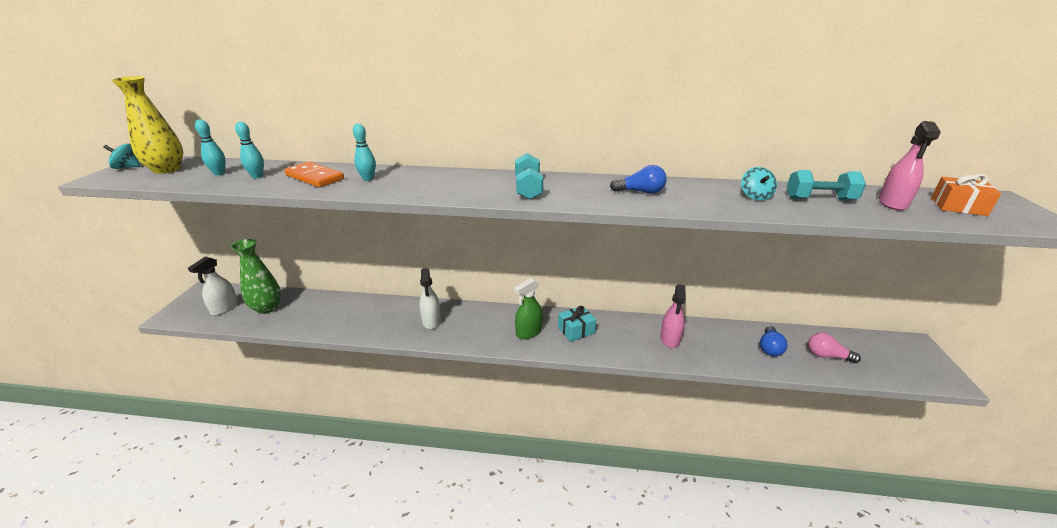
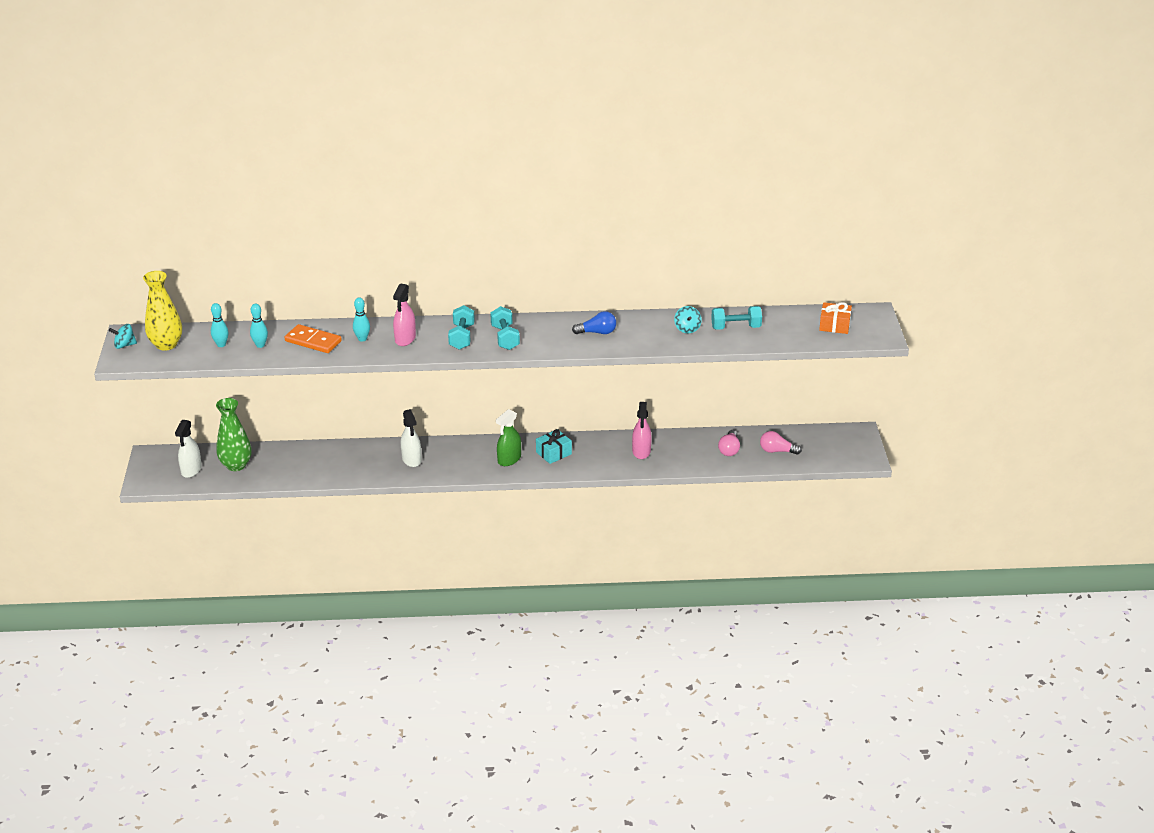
camera: 10 degrees left, 5 degrees up
blue light bulb [760,326,788,356] -> pink light bulb [718,430,740,456]
pink spray bottle [879,121,941,211] -> pink spray bottle moved to [393,283,416,346]
none -> turquoise dumbbell [448,305,475,350]

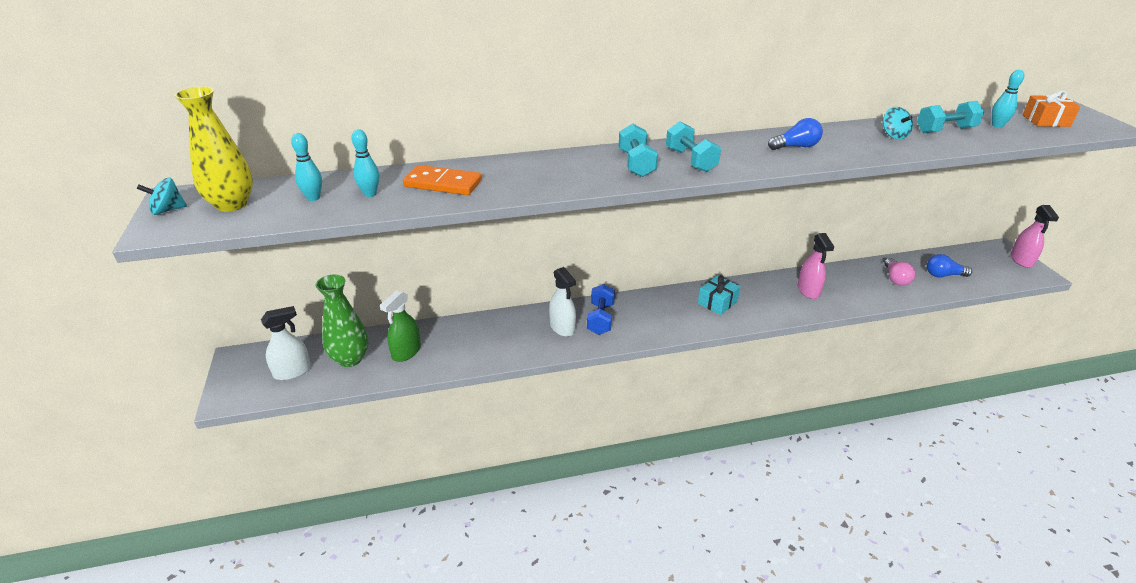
camera: 10 degrees left, 0 degrees up
white spray bottle [175,420,202,478] -> white spray bottle turned 120 degrees counterclockwise [261,306,311,380]
turquoise bowling pin [353,297,370,341] -> turquoise bowling pin moved to [992,70,1024,128]
pink spray bottle [393,283,416,346] -> pink spray bottle moved to [1010,205,1059,268]
green spray bottle [496,409,521,466] -> green spray bottle moved to [380,290,421,362]
pink light bulb [760,431,802,455] -> blue light bulb [927,254,972,278]
none -> blue dumbbell [587,284,615,335]

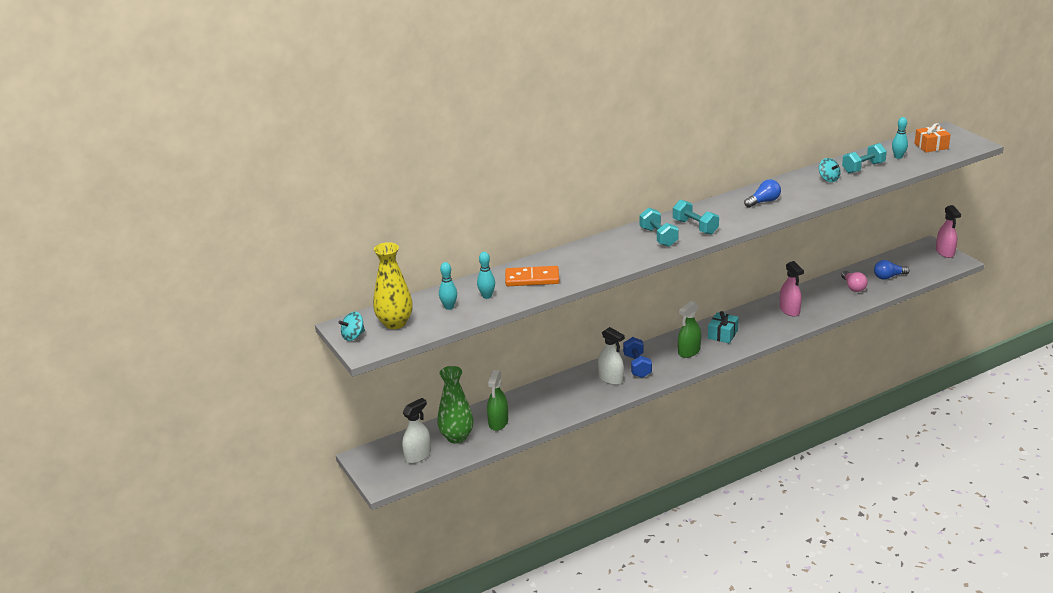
camera: 15 degrees left, 5 degrees down
none -> green spray bottle [678,301,701,358]

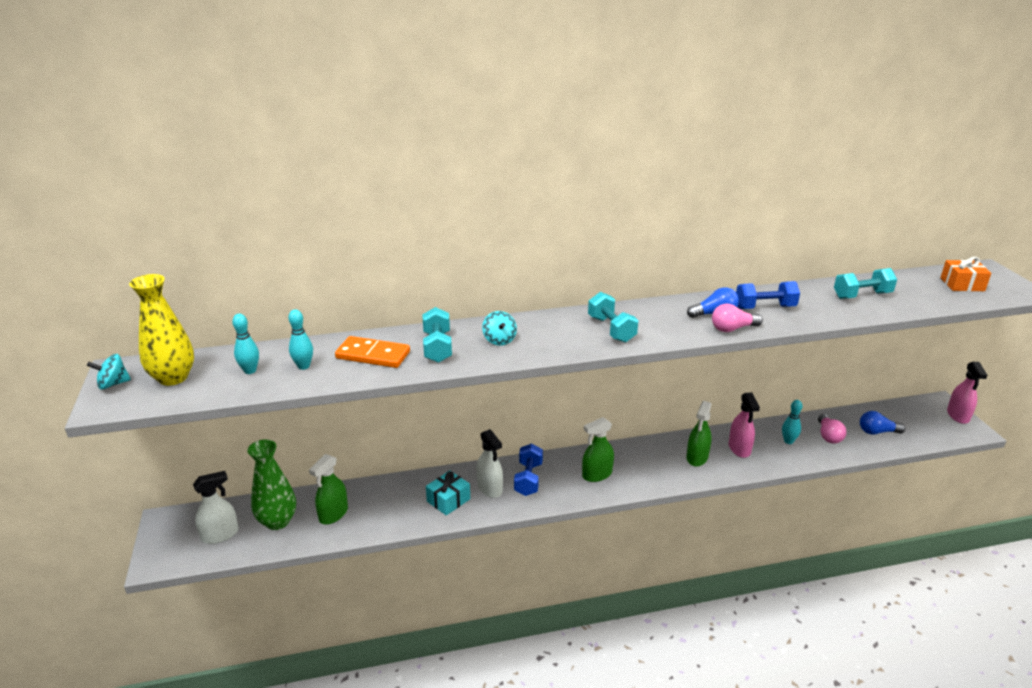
camera: 15 degrees right, 0 degrees up
turquoise dumbbell [639,208,679,247] -> turquoise dumbbell moved to [422,307,452,363]
turquoise gift [708,311,739,343] -> turquoise gift moved to [426,471,470,516]
turquoise spinning top [819,158,841,182] -> turquoise spinning top moved to [482,311,517,346]
turquoise bowling pin [892,117,908,159] -> turquoise bowling pin moved to [782,400,802,444]
none -> green spray bottle [686,401,712,467]
none -> pink light bulb [712,304,763,332]
none -> blue dumbbell [736,281,800,309]

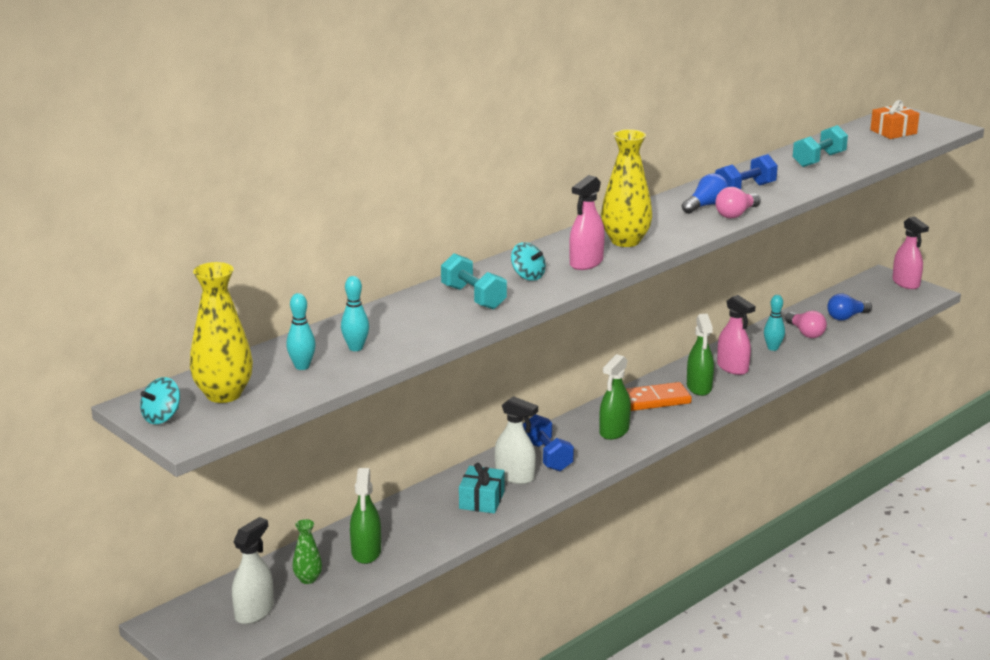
camera: 30 degrees left, 5 degrees down
green vase [247,439,296,530] -> green vase [292,519,322,584], size x0.53
orange domino [335,336,410,368] -> orange domino moved to [626,382,692,411]
turquoise dumbbell [588,292,638,342] -> yellow vase [601,129,652,247]
none -> pink spray bottle [569,175,605,270]

